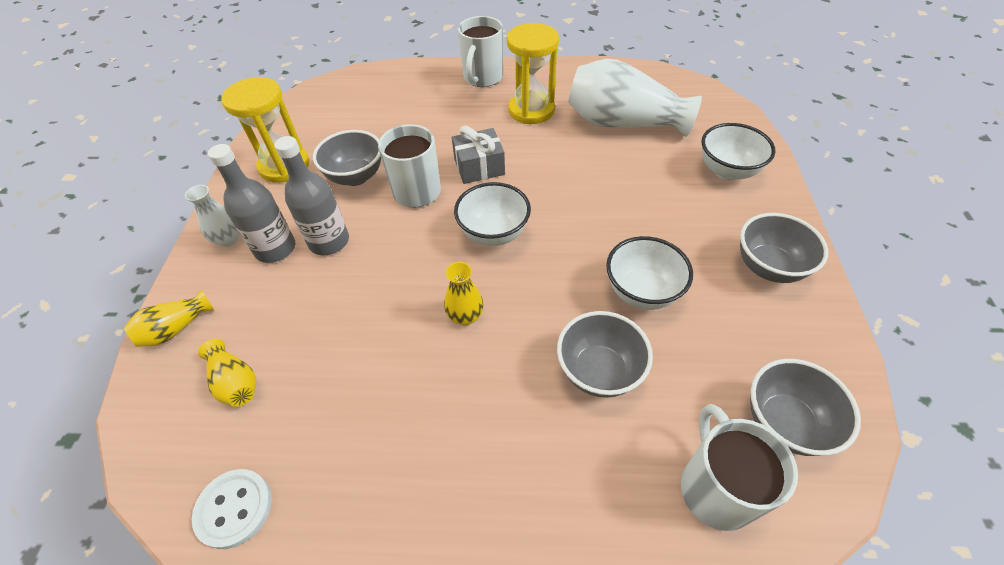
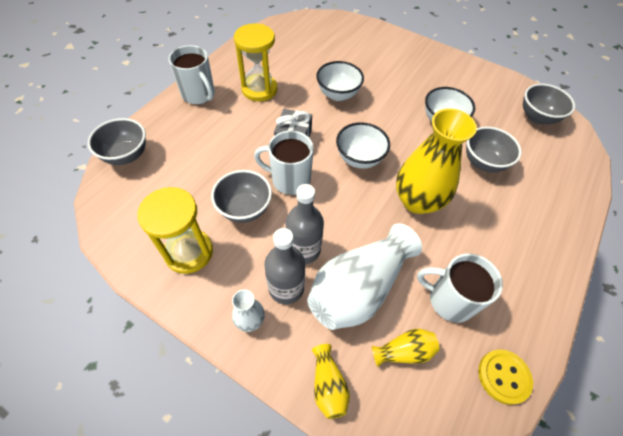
camera: 65 degrees left, 5 degrees up
white button [192,469,272,549] -> yellow button [478,349,533,405]
yellow vase [444,262,484,326] -> yellow vase [396,108,477,214], size x2.16
white vase [568,59,702,137] -> white vase moved to [307,223,422,330]
white mug [681,404,798,531] -> white mug moved to [417,253,503,323]
white bowl [702,123,775,180] -> white bowl moved to [316,61,364,101]
grey bowl [740,213,828,283] -> grey bowl moved to [88,118,146,165]

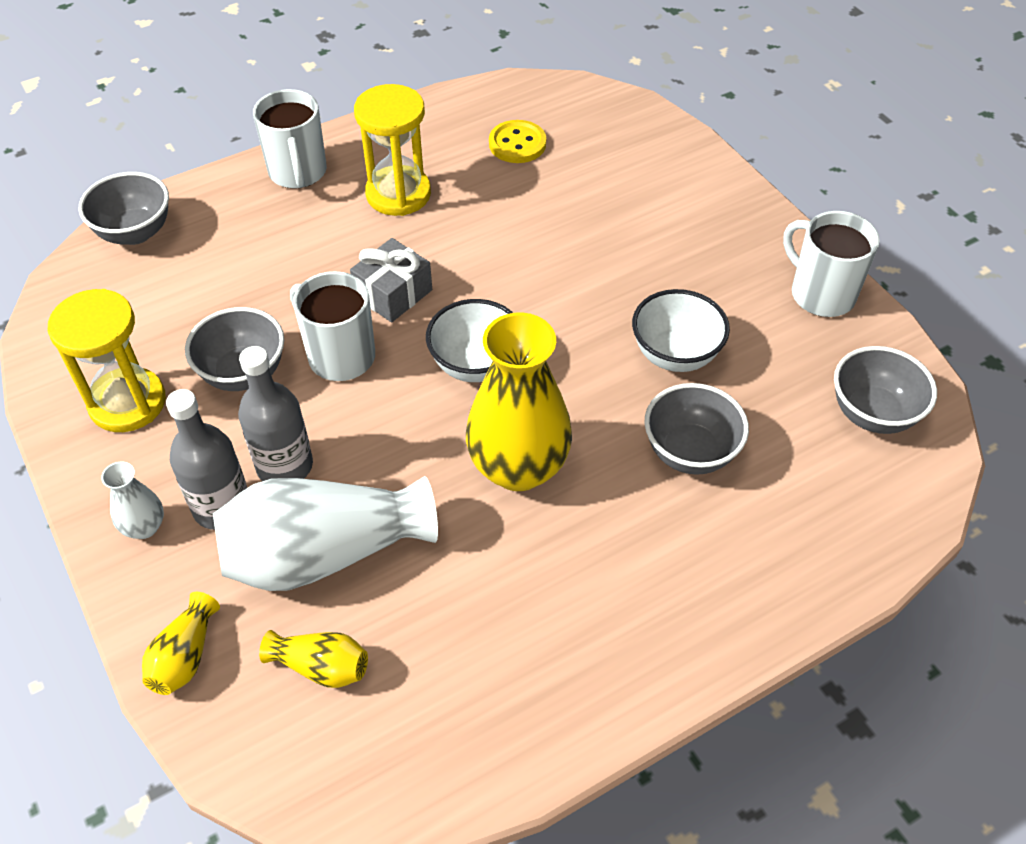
camera: 30 degrees right, 5 degrees down
white bowl [316,61,364,101] -> none
white mug [417,253,503,323] -> white mug moved to [783,211,880,317]
yellow button [478,349,533,405] -> yellow button moved to [489,120,546,163]

